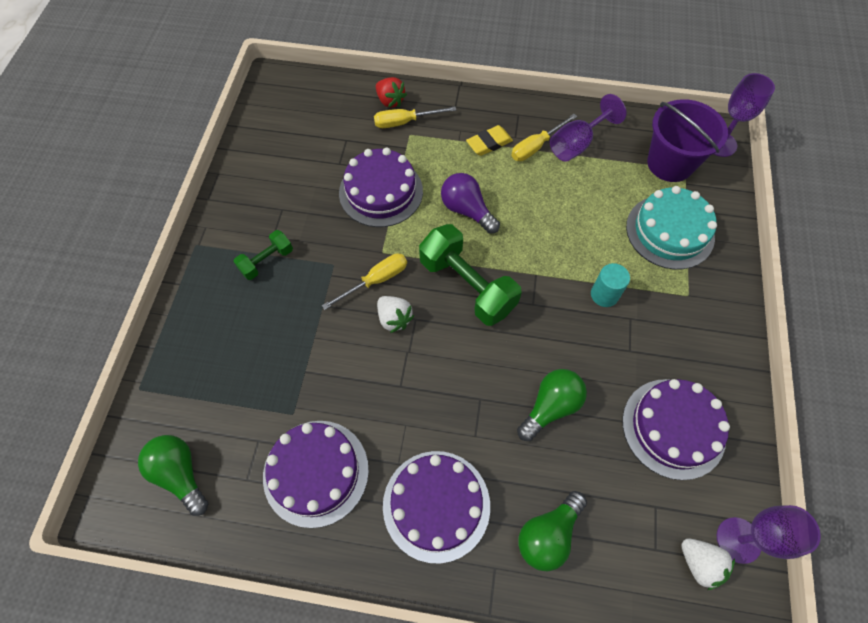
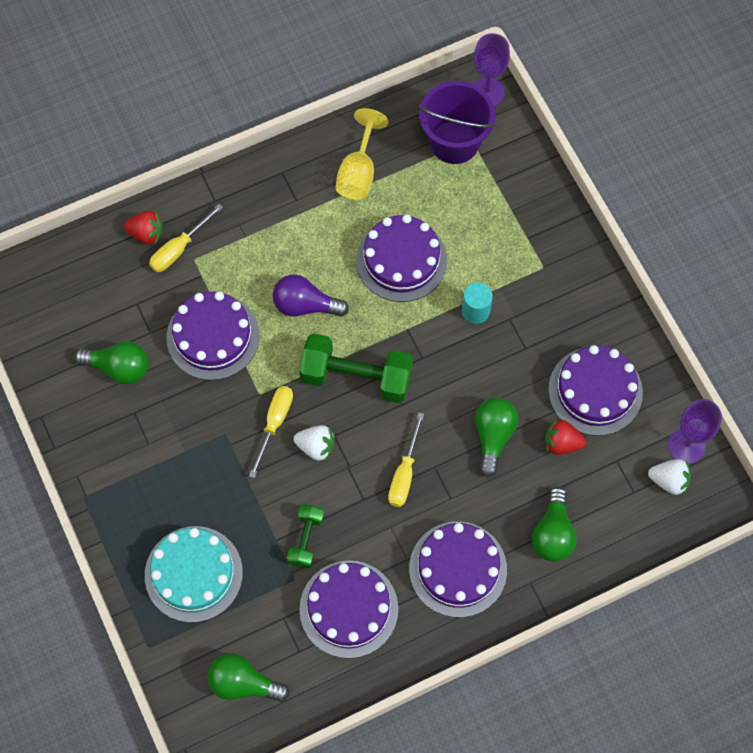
camera: 35 degrees left, 5 degrees up
green dumbbell [233,230,293,280] -> green dumbbell moved to [287,505,324,568]
yellow eraser [466,125,513,156] -> none
yellow screwdriver [511,114,577,161] -> yellow screwdriver moved to [388,412,424,507]
purple goblet [550,94,627,162] -> yellow goblet [335,108,388,200]
turquoise cake [626,186,717,269] -> turquoise cake moved to [145,526,243,623]
none -> green light bulb [75,341,148,384]
none -> purple cake [356,214,447,302]
none -> red strawberry [545,419,586,455]

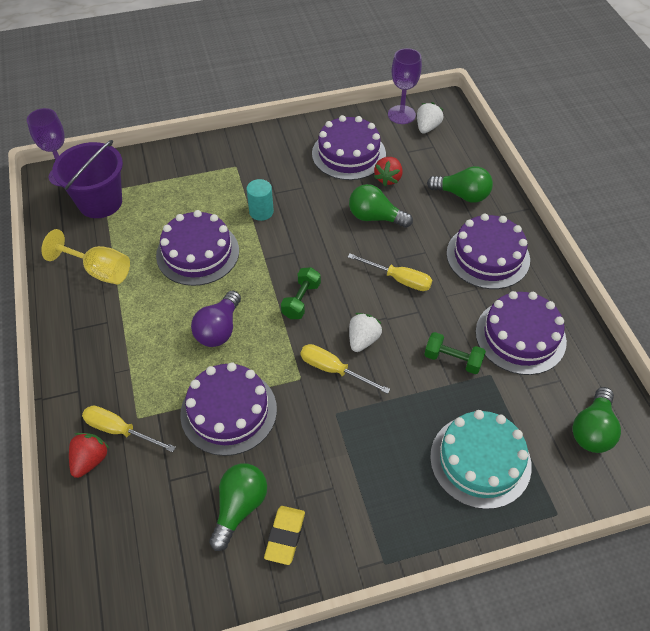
camera: 80 degrees left, 15 degrees down
yellow screwdriver [149,204,223,272] -> yellow screwdriver turned 150 degrees clockwise [82,405,176,452]
green dumbbell [299,333,413,403] -> green dumbbell [281,267,321,319], size x0.54
none -> yellow eraser [264,506,305,565]

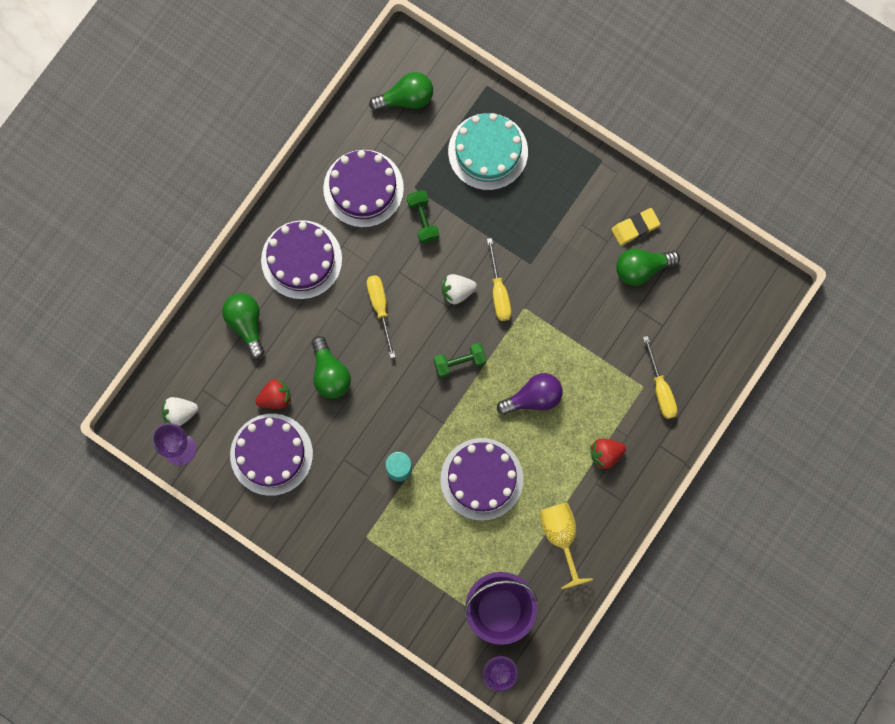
camera: 130 degrees left, 25 degrees up
red strawberry [69,433,110,478] -> red strawberry moved to [590,439,626,470]
purple cake [180,362,277,456] -> none

